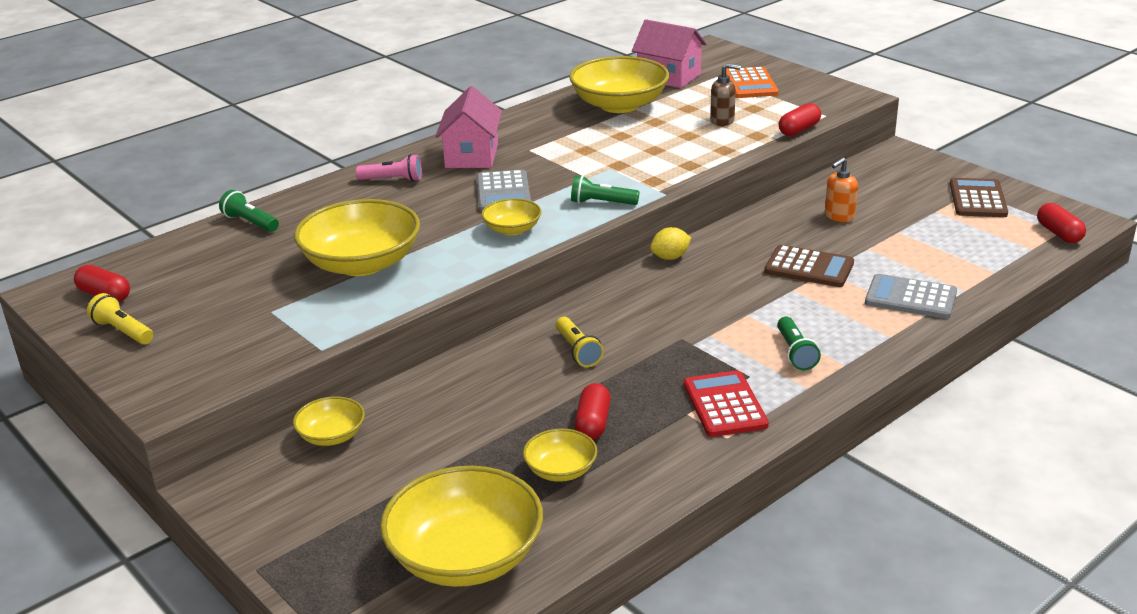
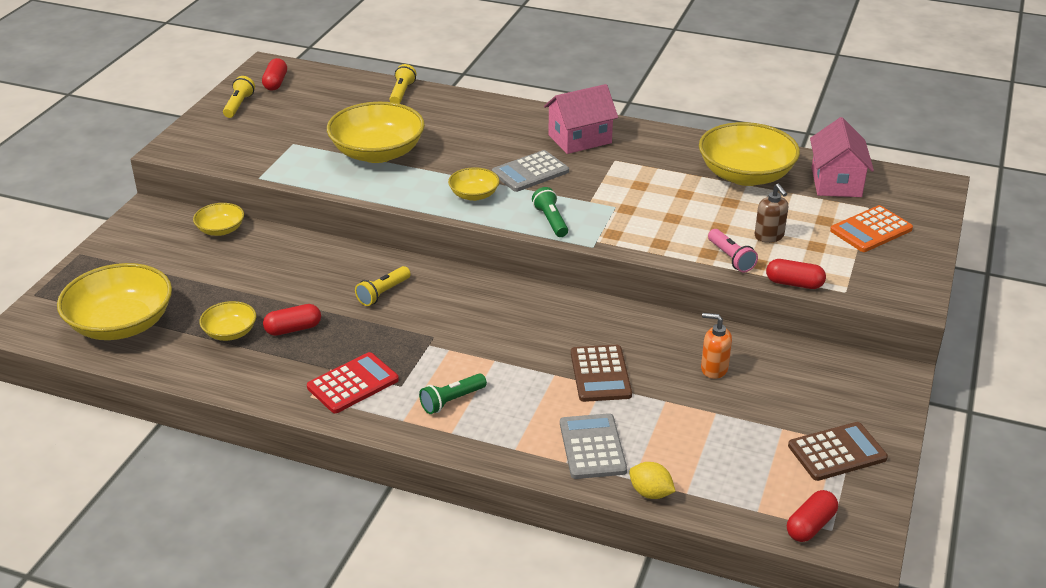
camera: 60 degrees right, 5 degrees up
green flashlight [219,190,279,232] -> yellow flashlight [389,64,416,104]
pink flashlight [356,154,422,181] -> pink flashlight moved to [708,229,758,272]
yellow lemon [650,227,691,260] -> yellow lemon moved to [629,462,676,499]

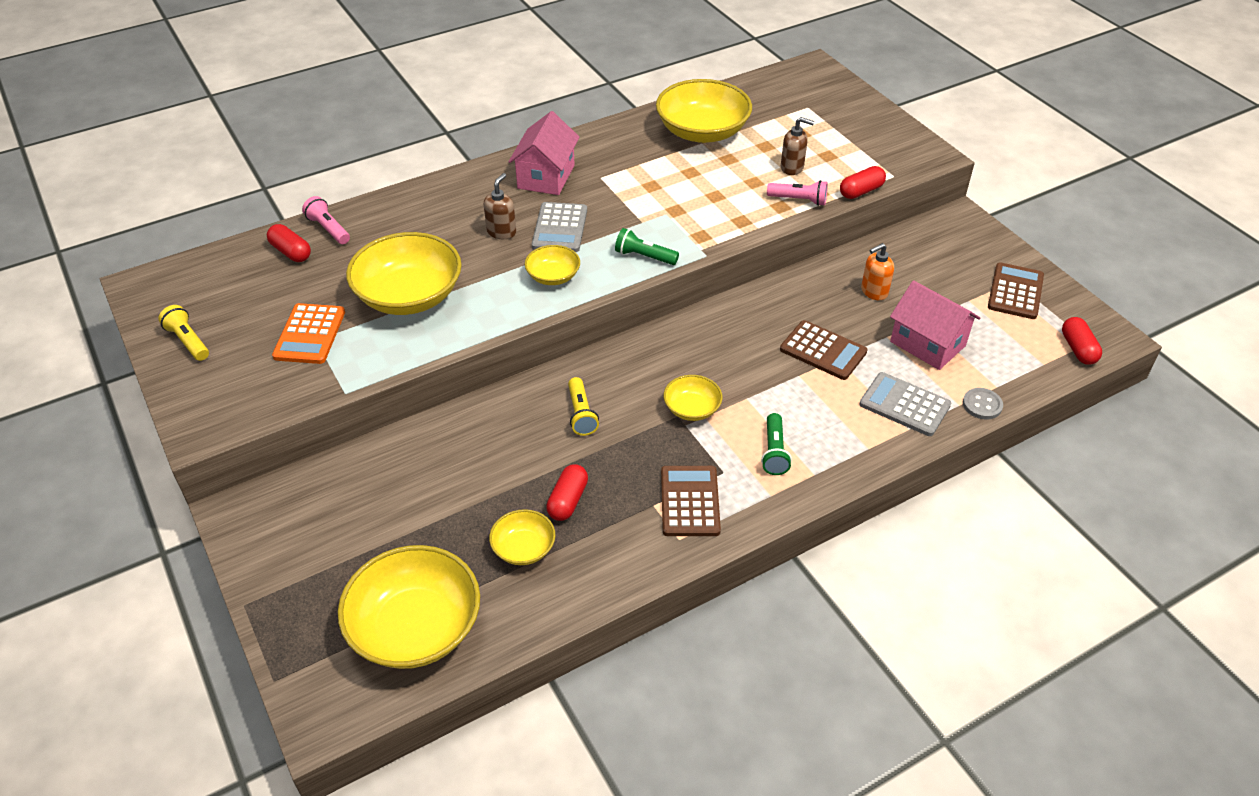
camera: 50 degrees left, 10 degrees up
yellow bowl [193,203,244,236] -> yellow bowl moved to [664,375,722,421]
red capsule [262,58,287,91] -> red capsule moved to [267,224,311,262]
red calculator [307,352,399,413] -> brown calculator [661,466,721,536]
yellow flashlight [389,64,416,104] -> pink flashlight [302,196,350,244]
yellow lemon [629,462,676,499] -> grey button [963,388,1003,419]
pink house [810,117,874,197] -> pink house moved to [890,280,980,370]
orange calculator [830,205,913,252] -> orange calculator moved to [272,303,345,364]
none -> brown soap dispenser [483,173,516,239]

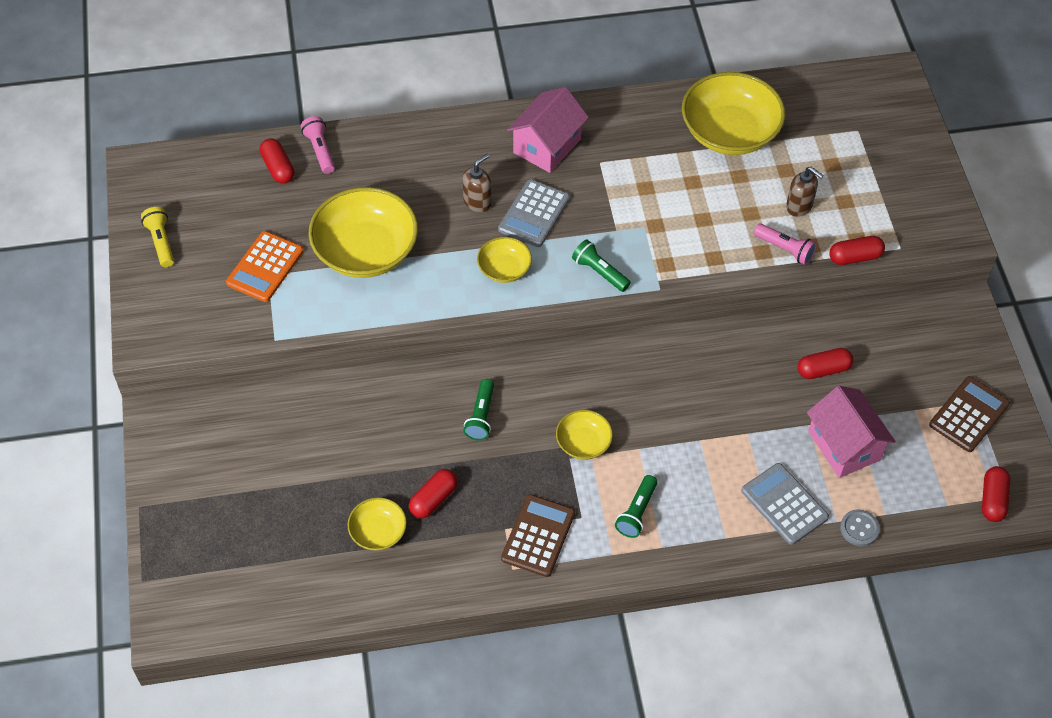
camera: 20 degrees right, 10 degrees up
yellow bowl [338,545,480,669] -> none
yellow flashlight [568,377,599,436] -> green flashlight [463,379,494,440]
brown calculator [780,320,868,380] -> none
orange soap dispenser [861,243,894,300] -> red capsule [797,348,853,379]

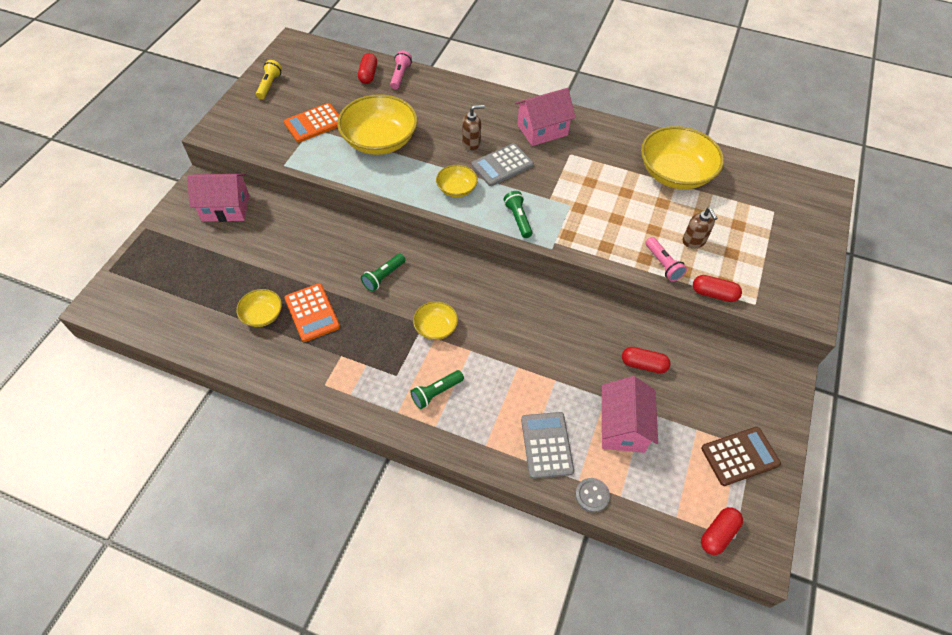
camera: 30 degrees right, 0 degrees up
red capsule [409,469,457,518] -> orange calculator [285,283,340,342]
brown calculator [501,494,575,577] -> none
none -> pink house [187,174,249,222]

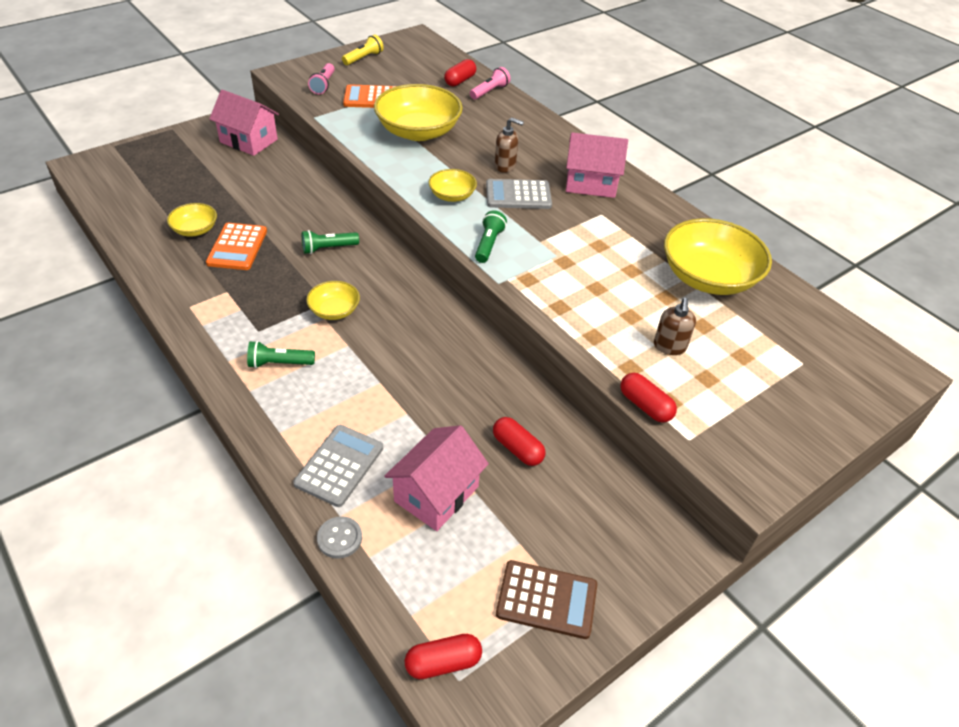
camera: 30 degrees right, 10 degrees down
pink flashlight [645,237,687,282] -> pink flashlight moved to [308,63,335,94]

